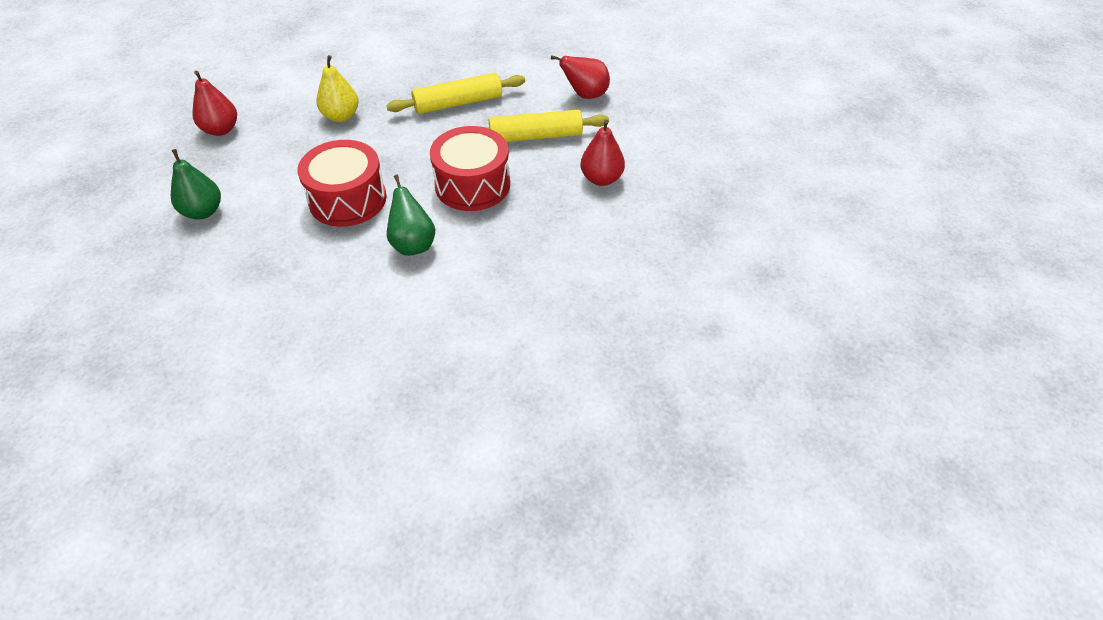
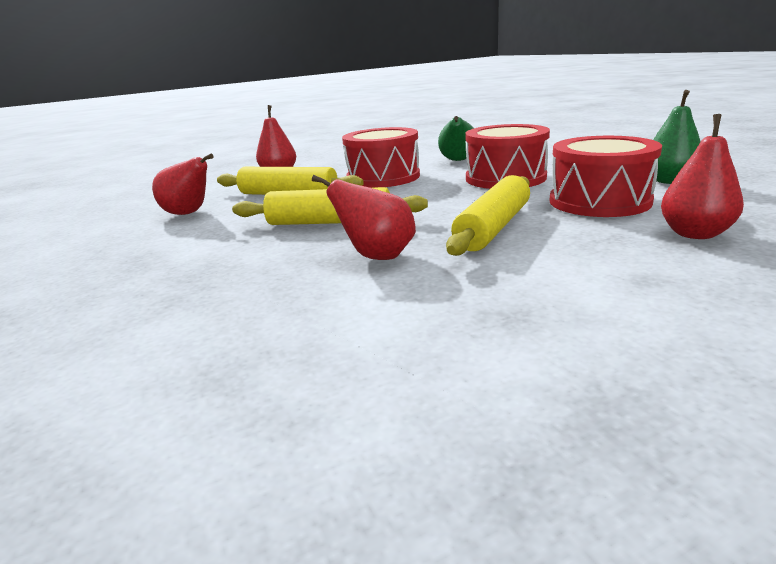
camera: 150 degrees left, 25 degrees down
yellow pear [316,55,359,122] -> yellow rolling pin [446,175,530,256]
none -> red pear [312,175,416,260]
none -> red drum [549,136,662,217]

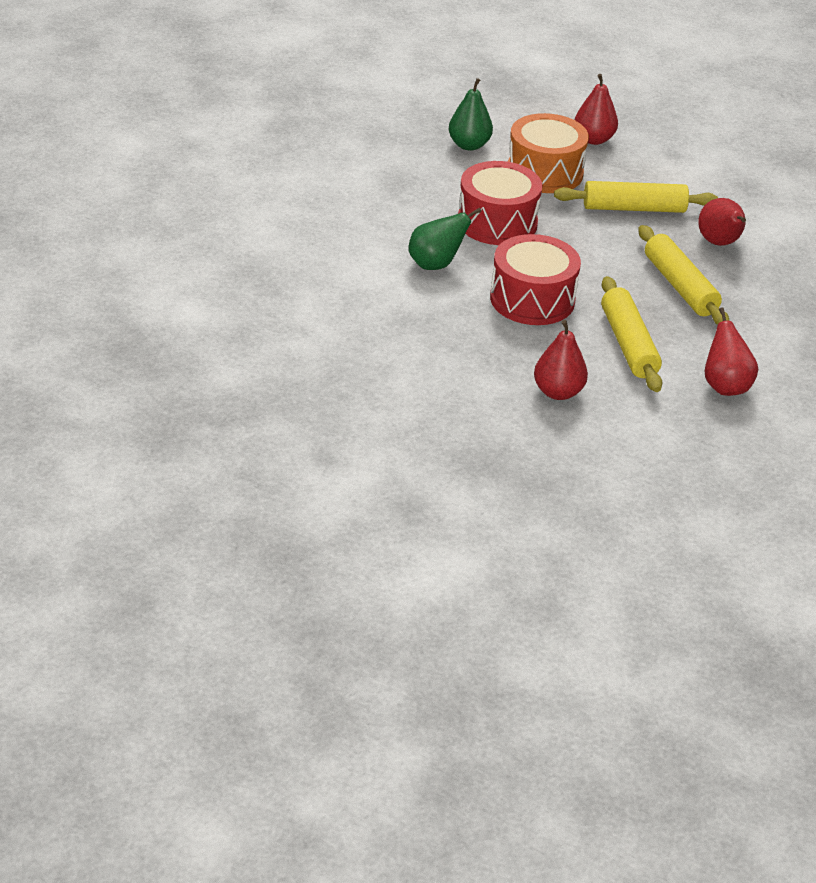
camera: 125 degrees left, 15 degrees up
red drum [549,136,662,217] -> orange drum [508,113,589,193]

